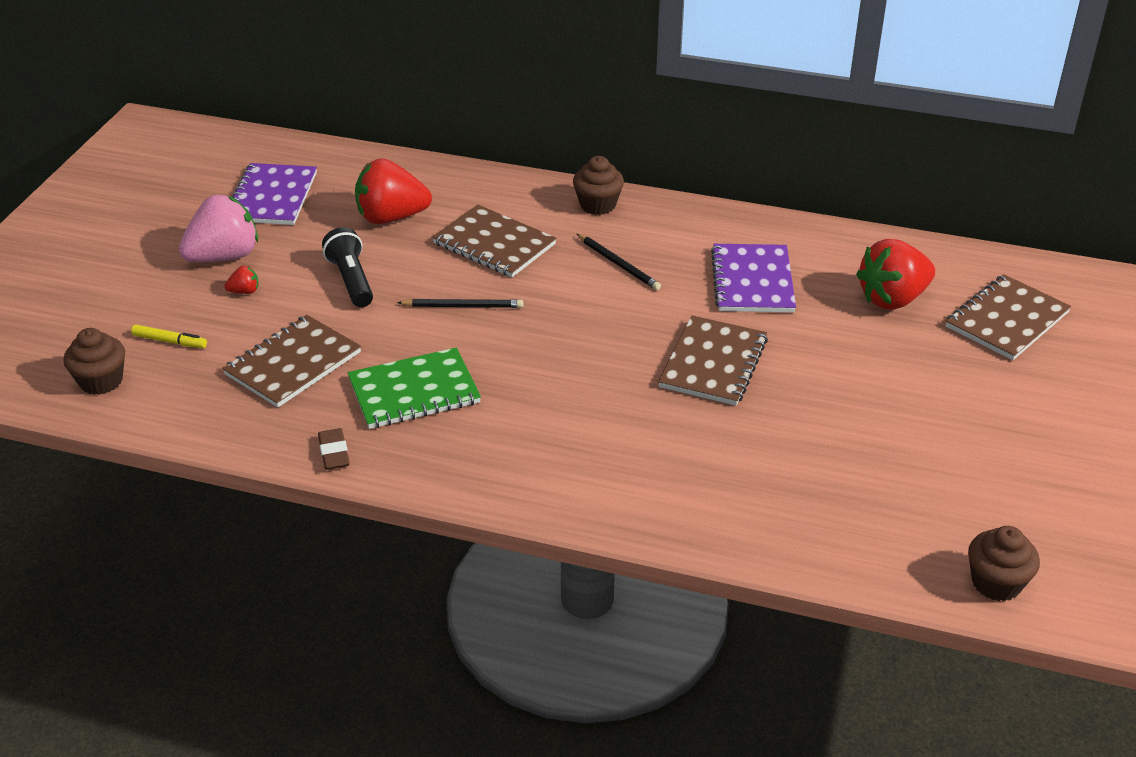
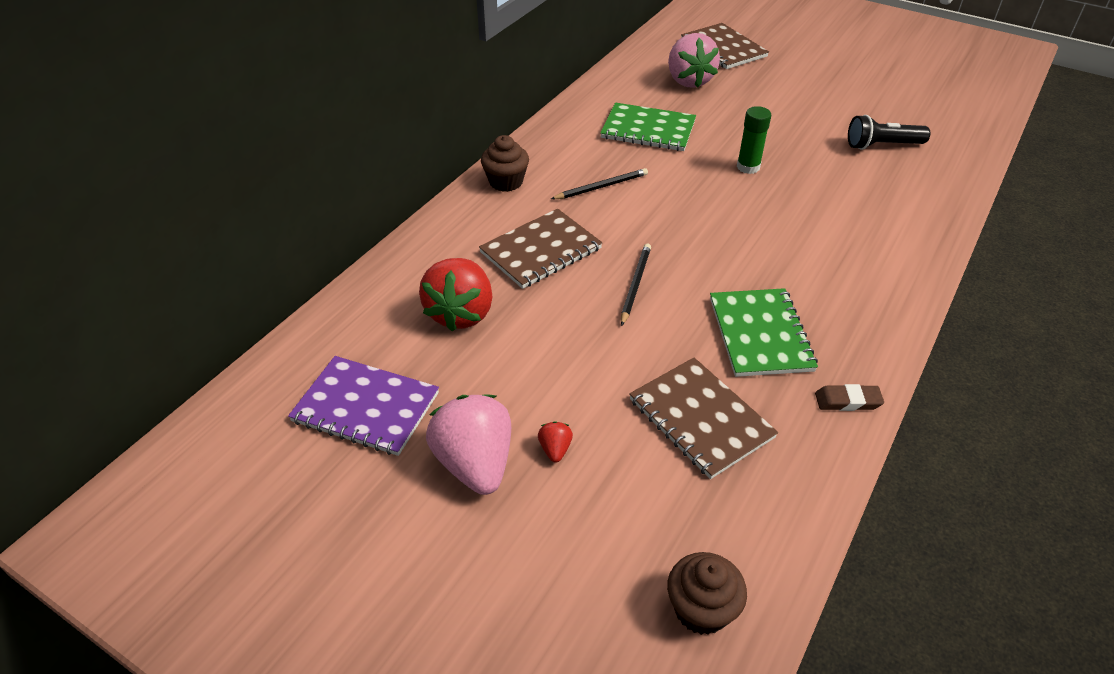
camera: 75 degrees left, 5 degrees up
yellow marker [131,325,207,348] -> none
black flashlight [322,227,373,307] -> black flashlight moved to [848,115,930,150]
brown notebook [658,315,768,406] -> green glue stick [737,106,771,174]
purple notebook [711,244,796,312] -> green notebook [600,102,696,151]
red strawberry [856,239,935,310] -> pink strawberry [668,33,720,88]
brown cupcake [968,526,1040,601] -> none

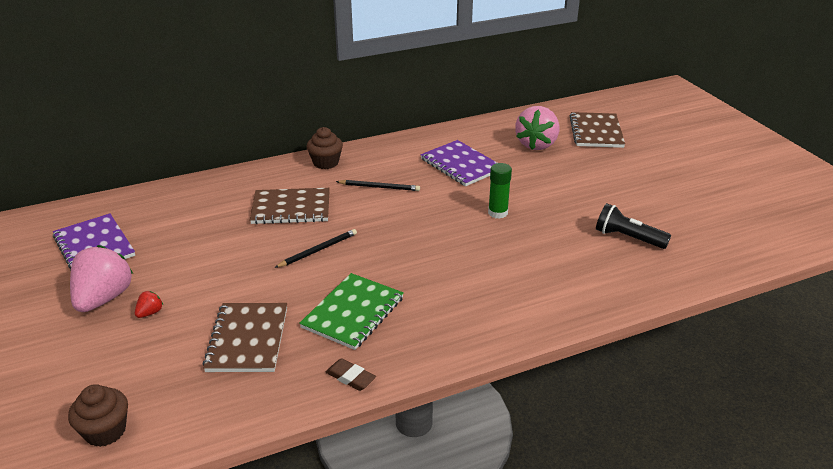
camera: 35 degrees right, 10 degrees down
red strawberry [419,258,492,332] -> none
green notebook [600,102,696,151] -> purple notebook [420,140,497,186]

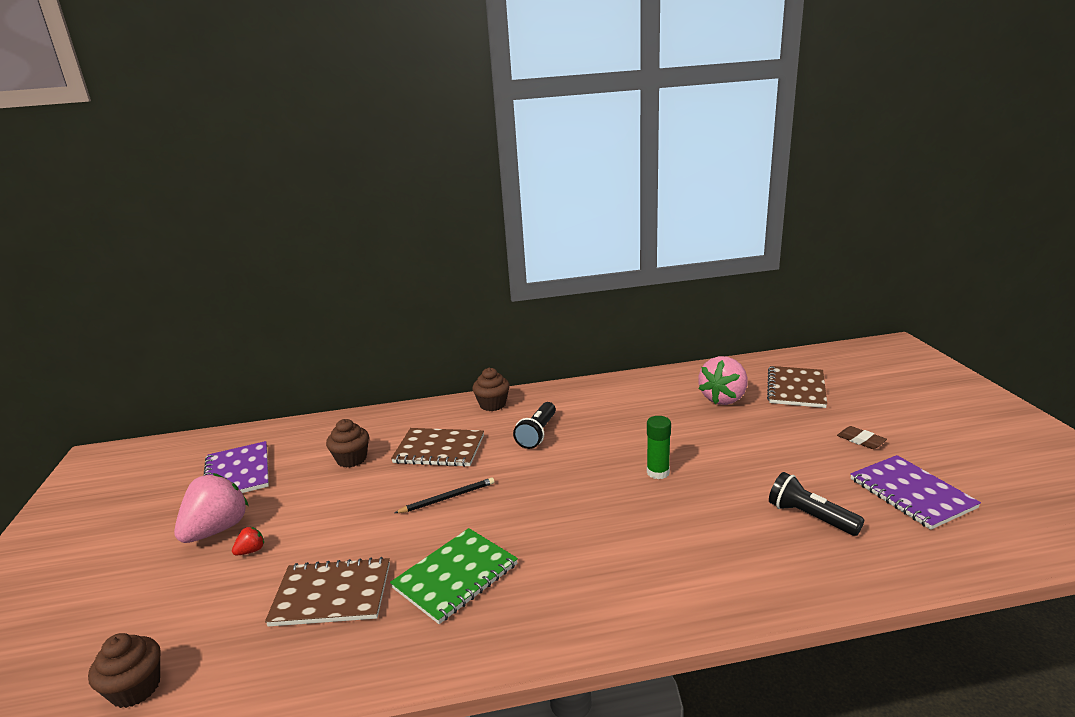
camera: 15 degrees right, 10 degrees down
brown notebook [202,303,287,372] -> brown notebook turned 75 degrees clockwise [265,557,390,627]
brown eraser [326,358,376,391] -> brown eraser moved to [837,426,887,449]
black pencil [336,180,420,191] -> black flashlight [513,402,556,449]
purple notebook [420,140,497,186] -> purple notebook moved to [850,455,981,530]
none -> brown cupcake [326,419,369,468]

